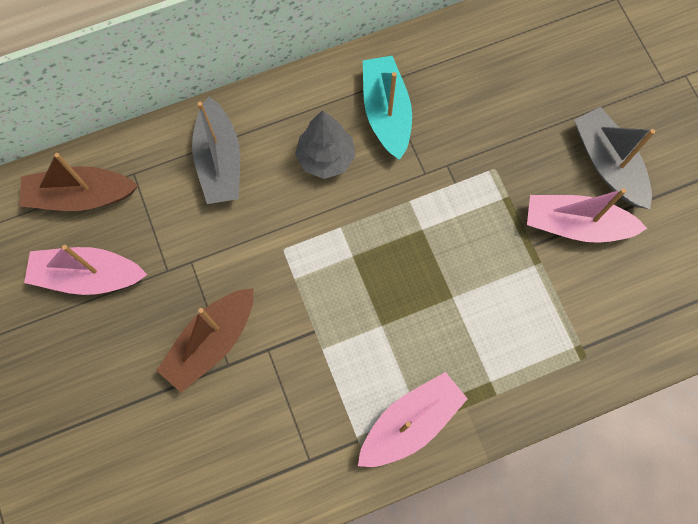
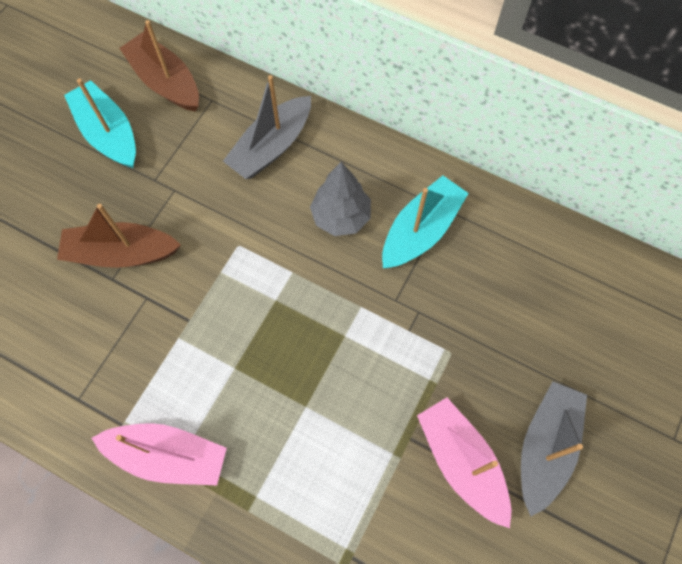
camera: 50 degrees right, 5 degrees down
pink boat [24,245,147,295] -> turquoise boat [64,79,136,168]

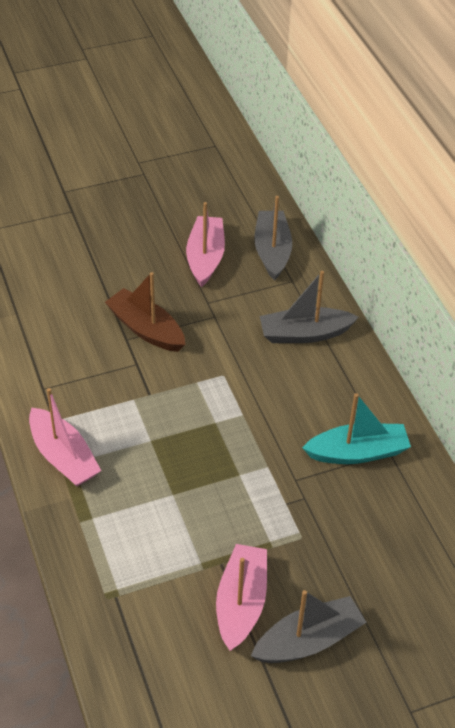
camera: 40 degrees right, 20 degrees down
turquoise boat [64,79,136,168] -> pink boat [186,202,225,287]
brown boat [119,20,199,112] -> grey boat [255,196,292,281]
grey tree [310,162,371,236] -> none

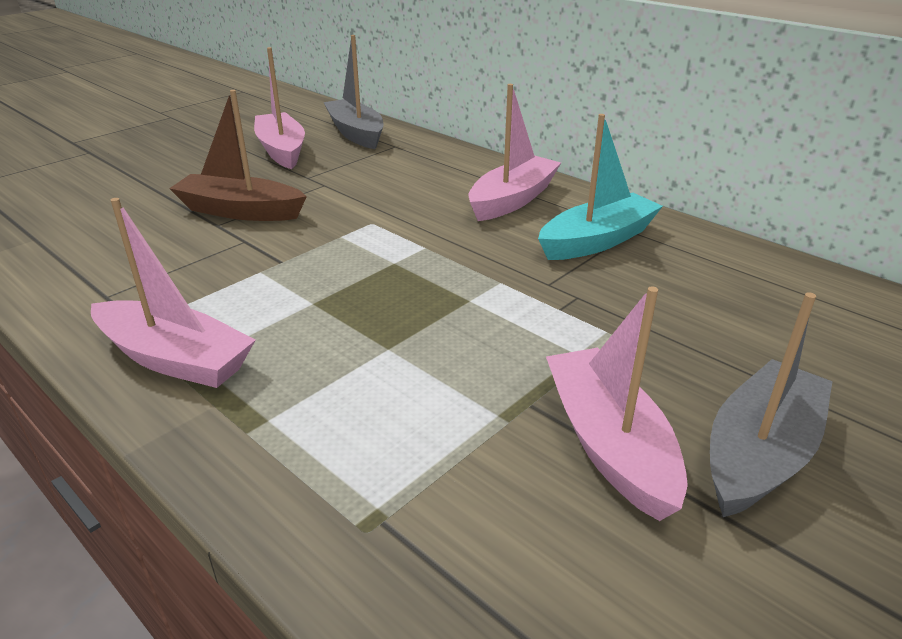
camera: 25 degrees left, 15 degrees down
grey boat [260,271,359,343] -> none
none -> pink boat [469,84,561,221]

